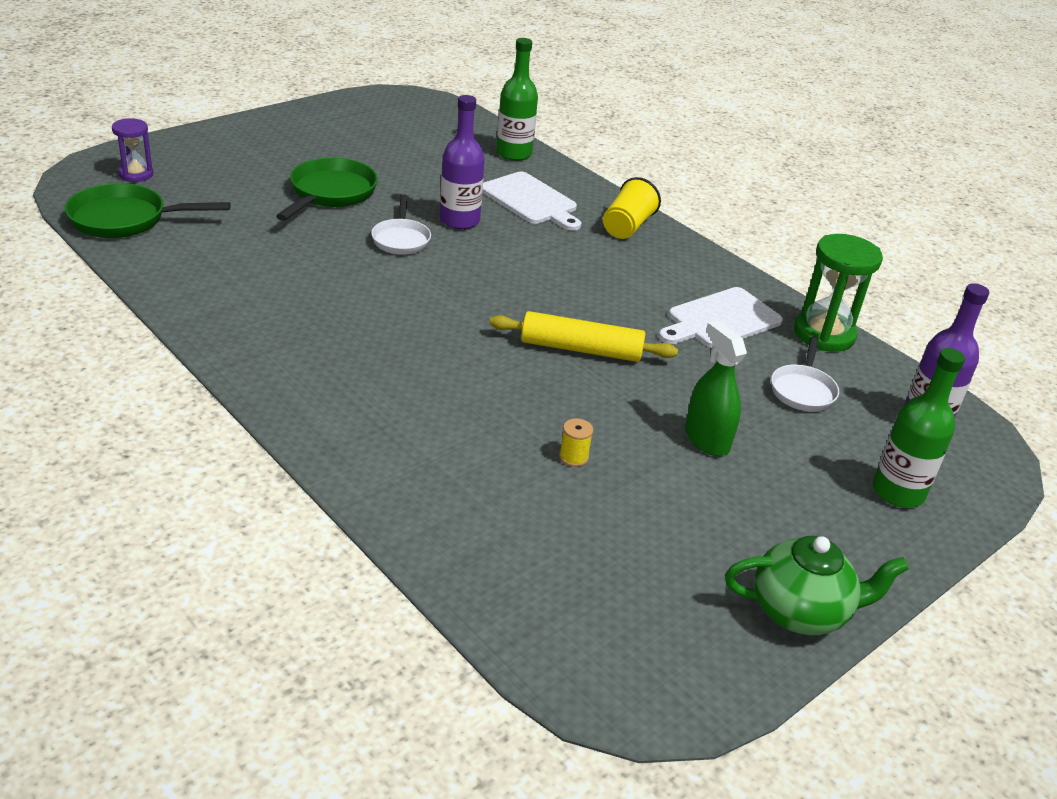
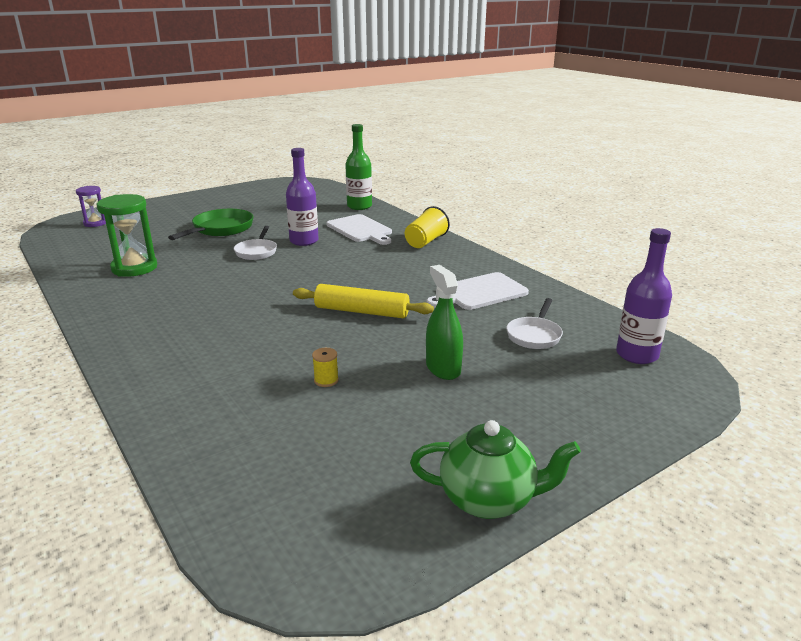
camera: 10 degrees right, 10 degrees down
green pan [65,183,231,238] -> none
green hourglass [794,234,883,352] -> green hourglass moved to [96,194,157,277]
green bottle [873,348,965,508] -> none

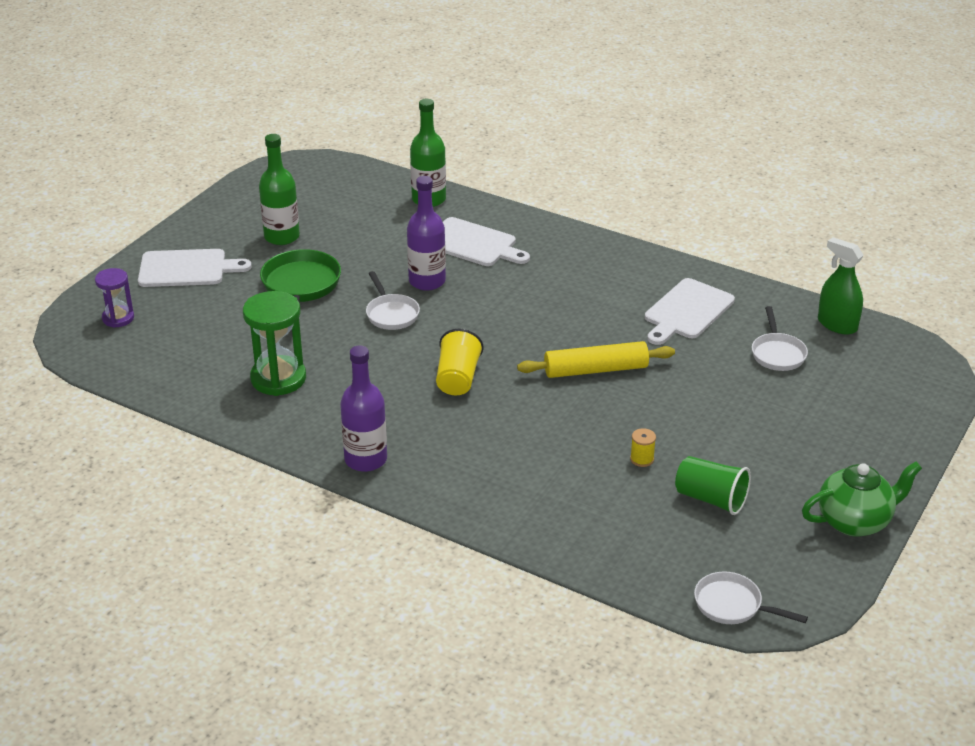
camera: 25 degrees left, 10 degrees up
yellow cup [405,206,450,248] -> yellow cup moved to [436,328,483,395]
green spray bottle [426,265,463,380] -> green spray bottle moved to [818,237,864,334]
purple bottle [616,228,672,364] -> purple bottle moved to [340,345,387,472]
none -> white cutting board [138,249,252,287]
none -> green bottle [259,134,300,245]
none -> green cup [675,456,751,515]
none -> white pan [694,572,808,624]

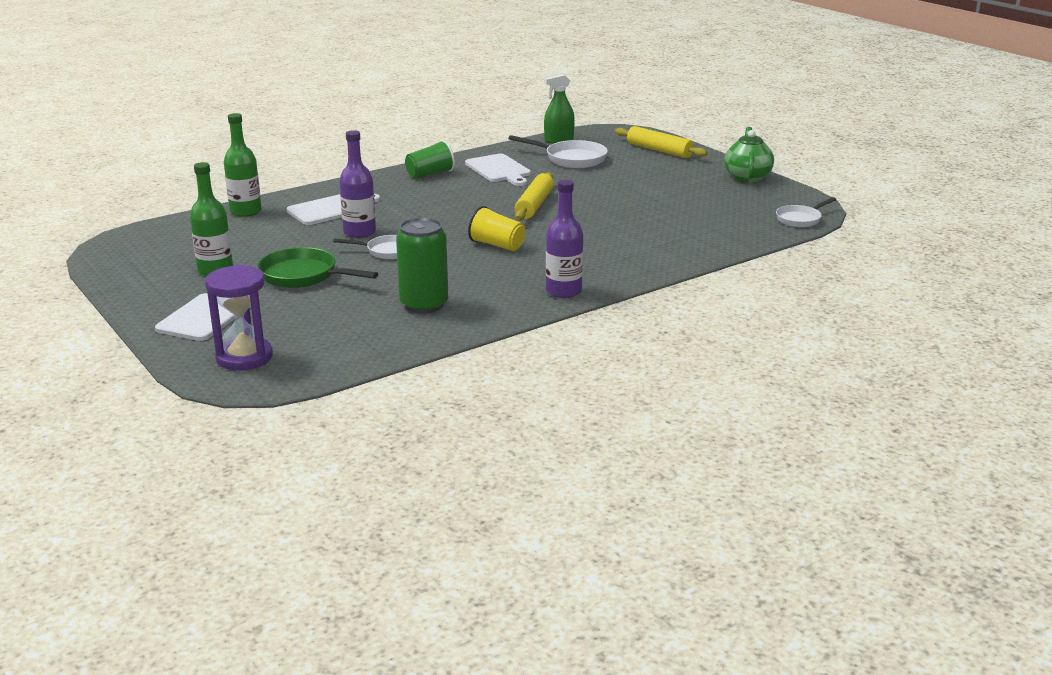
camera: 65 degrees left, 10 degrees down
purple hourglass [95,268,134,328] -> purple hourglass [205,265,273,371], size x1.67
green hourglass [243,291,306,396] -> green can [396,217,448,314]
yellow spool [630,428,656,467] -> none
green cup [675,456,751,515] -> green cup moved to [405,140,455,179]
white pan [752,306,808,371] -> white pan [508,135,608,168], size x1.54
none -> yellow rolling pin [615,126,708,158]

